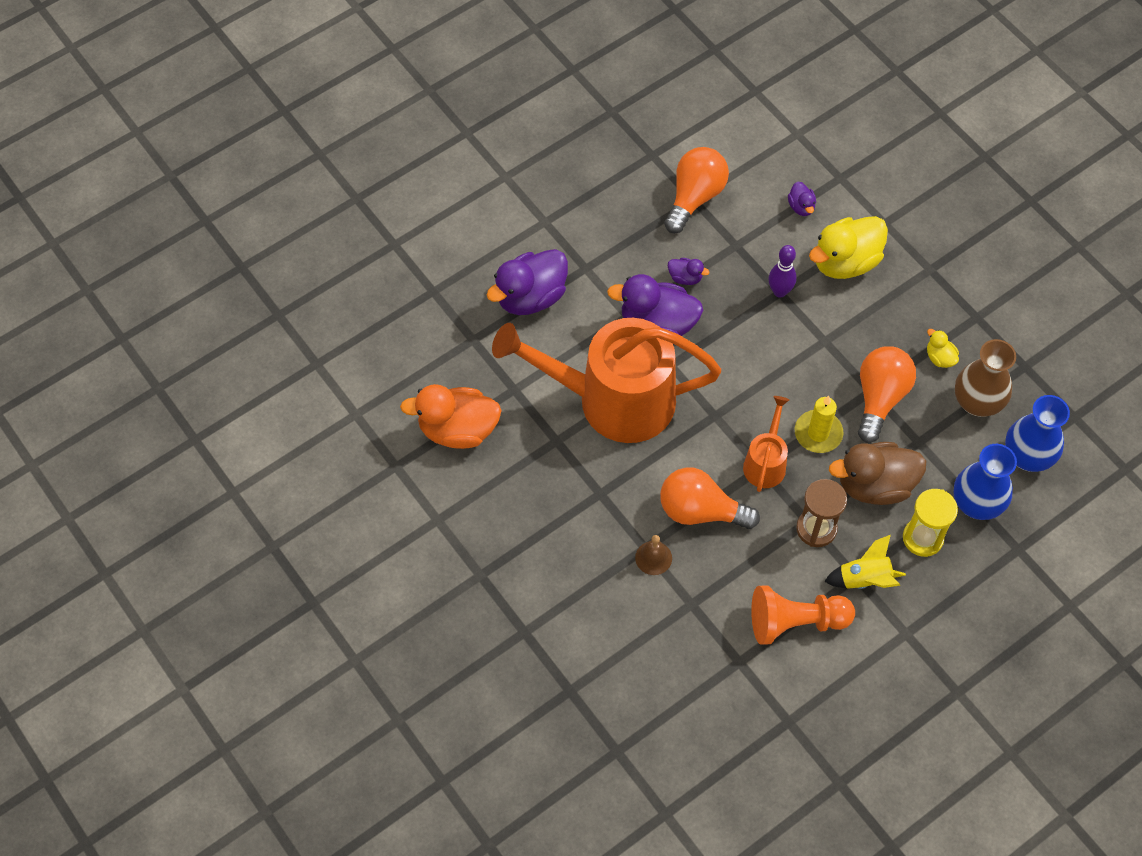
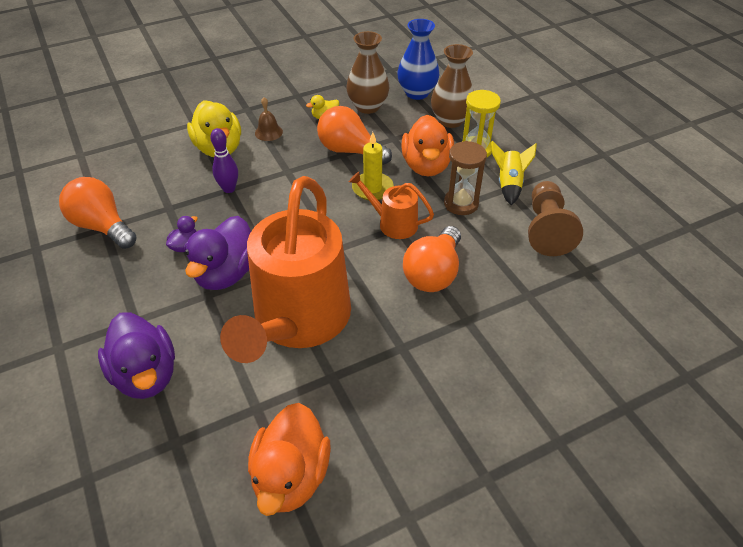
camera: 80 degrees left, 15 degrees down
brown bell [635,535,672,575] -> brown bell moved to [255,97,283,141]
orange pawn [751,585,855,645] -> brown pawn [528,181,583,256]
purple duck [788,182,816,216] -> none
brown duck [829,442,926,505] -> orange duck [401,115,454,177]
blue vase [953,444,1017,520] -> brown vase [431,44,474,128]

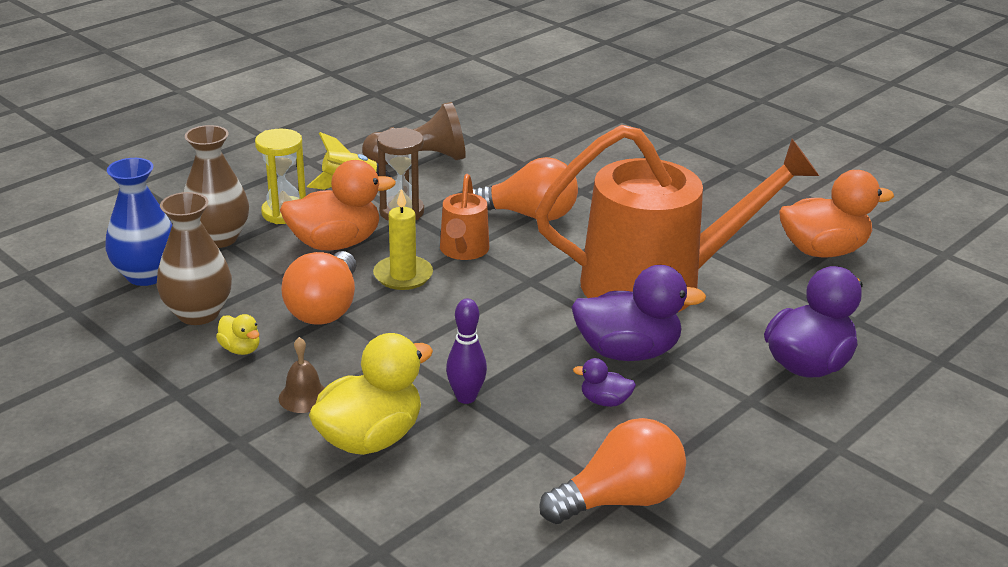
camera: 110 degrees left, 15 degrees down
orange light bulb [59,177,137,249] -> orange light bulb turned 135 degrees counterclockwise [539,418,686,524]

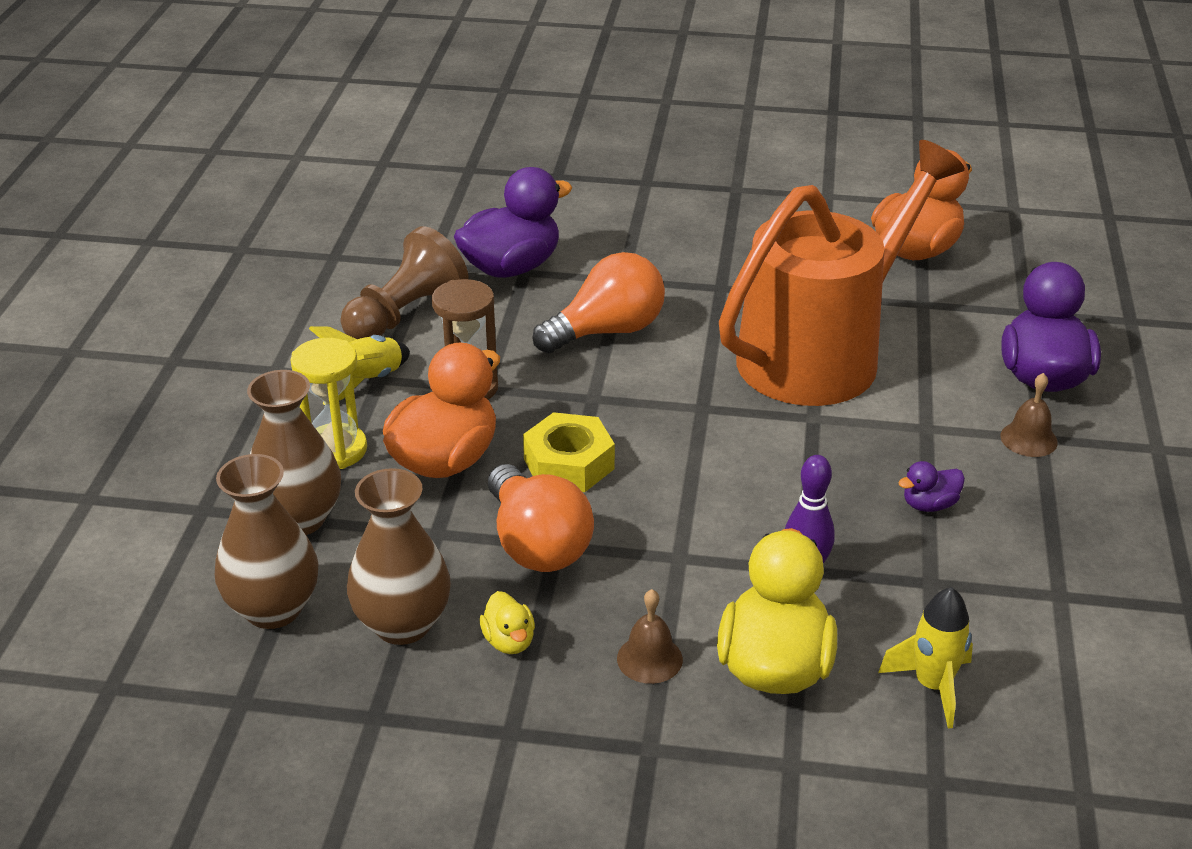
camera: 35 degrees left, 5 degrees up
blue vase [105,158,172,286] -> brown vase [215,454,318,629]
yellow duck [216,314,260,355] -> yellow duck turned 60 degrees clockwise [480,591,535,654]
yellow candle [373,189,433,290] -> yellow nut [523,412,615,492]
orange watering can [440,174,489,260] -> none
orange light bulb [539,418,686,524] -> none
purple duck [571,265,706,361] -> purple duck moved to [454,167,572,278]
none -> yellow rocket [878,587,973,728]
none -> brown bell [1000,373,1058,457]

